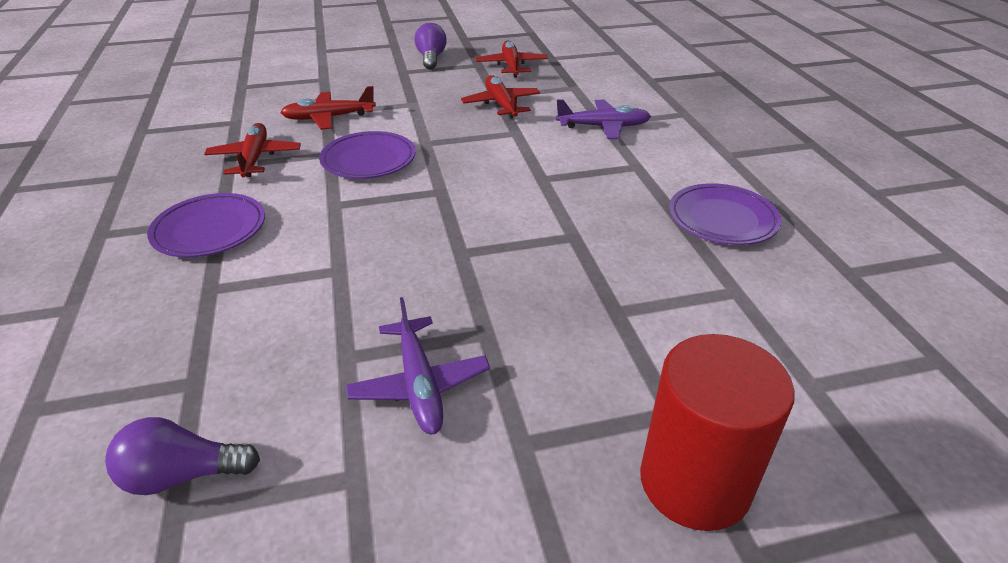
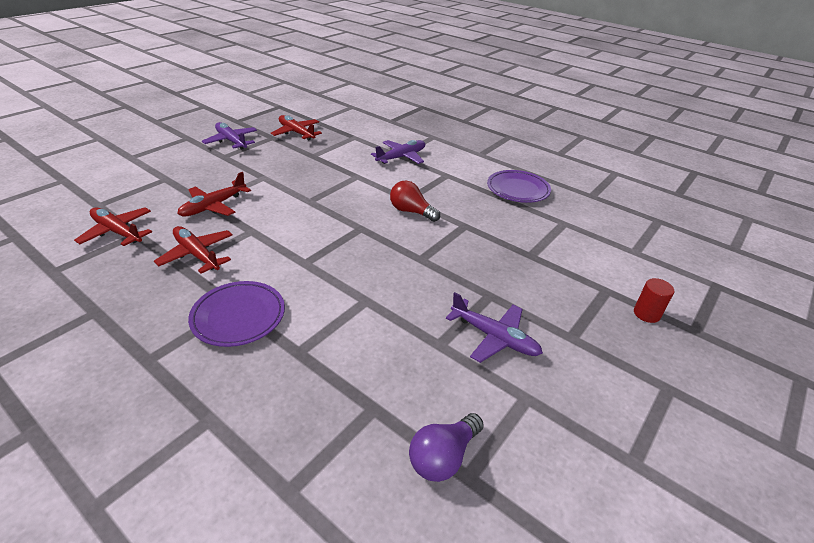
camera: 40 degrees left, 0 degrees up
purple plate [319,131,416,179] -> none
purple light bulb [415,23,447,69] -> purple plane [202,122,257,150]
red plane [461,75,540,118] -> red plane moved to [74,207,152,246]
red cylinder [640,334,795,531] -> red cylinder [634,278,674,323], size x0.46
none -> red light bulb [390,180,440,222]

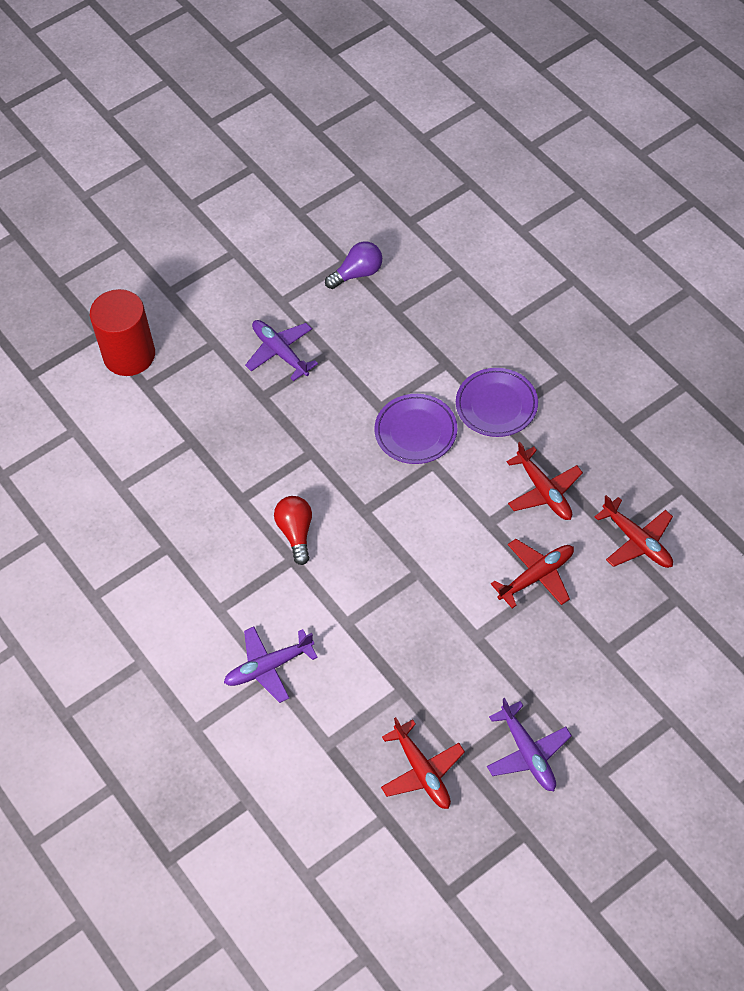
camera: 160 degrees left, 20 degrees up
red light bulb [390,180,440,222] -> red light bulb turned 150 degrees counterclockwise [274,496,312,565]
purple plate [487,170,551,203] -> purple plate moved to [374,394,457,464]
red cylinder [634,278,674,323] -> red cylinder [90,289,155,376], size x2.19

